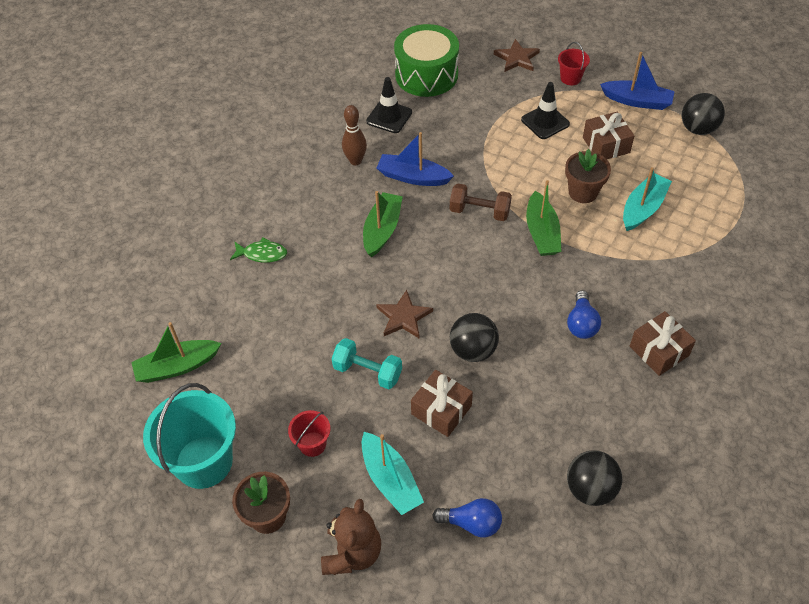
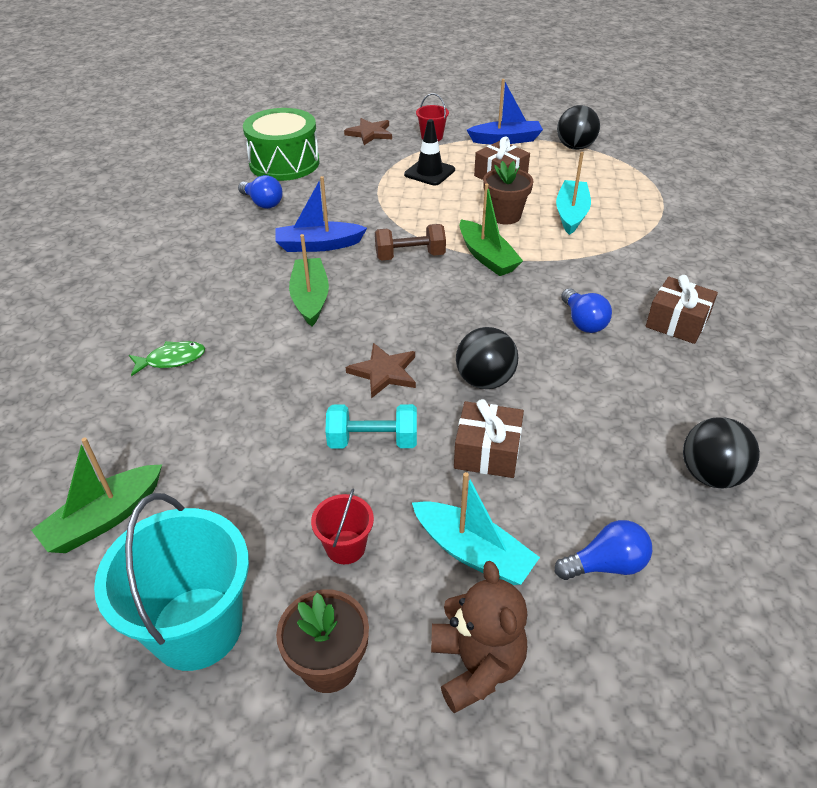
camera: 25 degrees left, 10 degrees down
brown bowling pin [342,105,367,165] -> none
black traffic cone [366,77,412,133] -> blue light bulb [238,175,283,209]

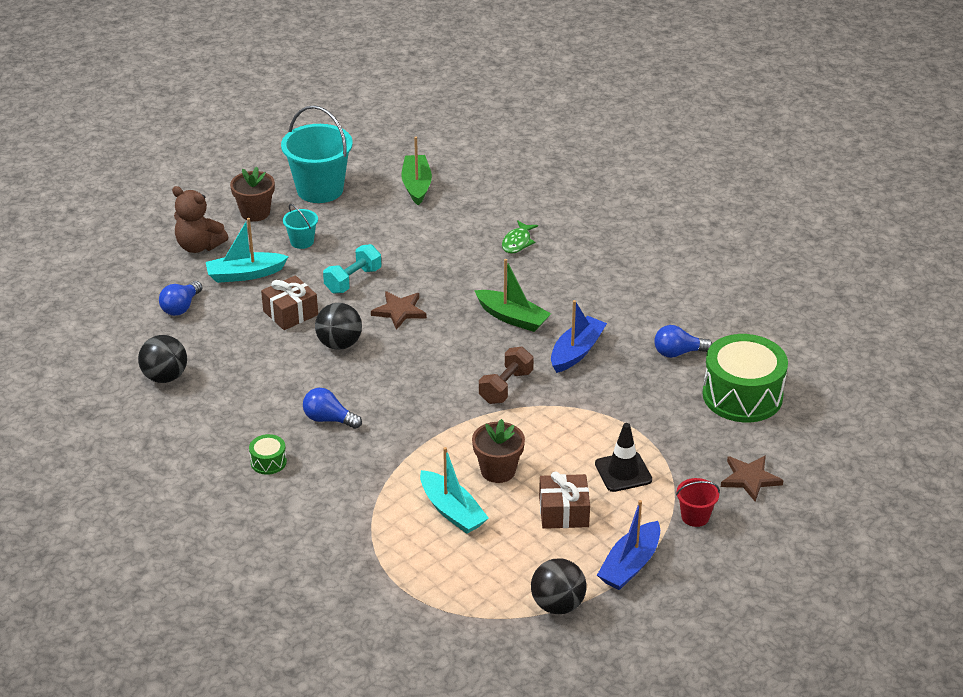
camera: 130 degrees right, 5 degrees down
red bucket [311,489,374,564] -> turquoise bucket [283,204,318,249]
green boat [459,183,523,276] -> none
brown gift [646,275,718,344] -> green drum [249,434,287,475]

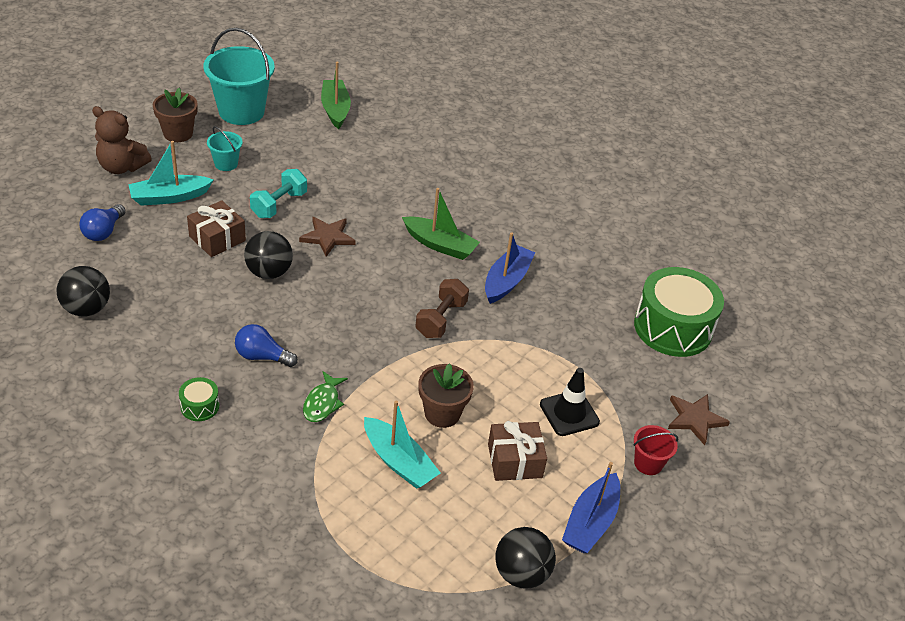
camera: 10 degrees left, 5 degrees up
green fish [502,220,538,254] -> green fish moved to [303,371,348,422]
blue light bulb [654,325,712,358] -> none

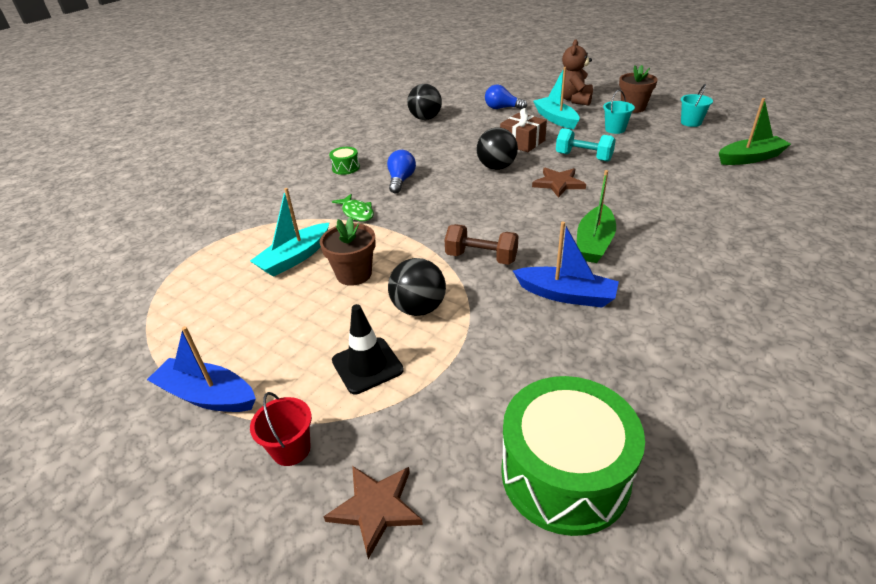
camera: 90 degrees right, 5 degrees down
turquoise bucket [203,28,275,125] -> turquoise bucket [681,84,713,127], size x0.48
green fish [303,371,348,422] -> green fish turned 135 degrees counterclockwise [332,194,374,221]
brown gift [488,421,547,481] -> none
black ball [496,527,556,589] -> black ball moved to [388,258,446,316]

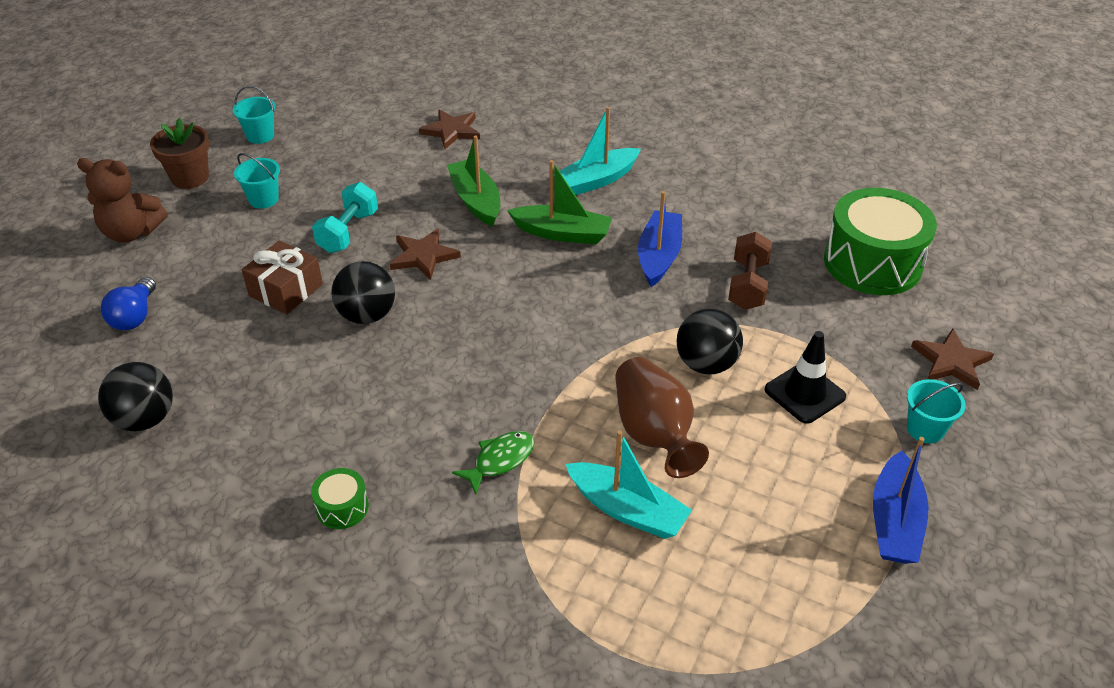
camera: 100 degrees left, 5 degrees up
red bucket [250,392,312,466] -> turquoise bucket [907,379,966,443]
brown flower pot [320,217,376,286] -> brown vase [615,357,709,478]
blue light bulb [387,150,416,194] -> none
brown dumbbell [445,224,518,265] -> brown dumbbell moved to [728,232,772,310]
turquoise boat [533,67,580,129] -> turquoise boat moved to [553,107,641,195]
green boat [719,98,791,165] -> green boat moved to [447,136,500,227]
none -> brown star [419,109,480,149]

